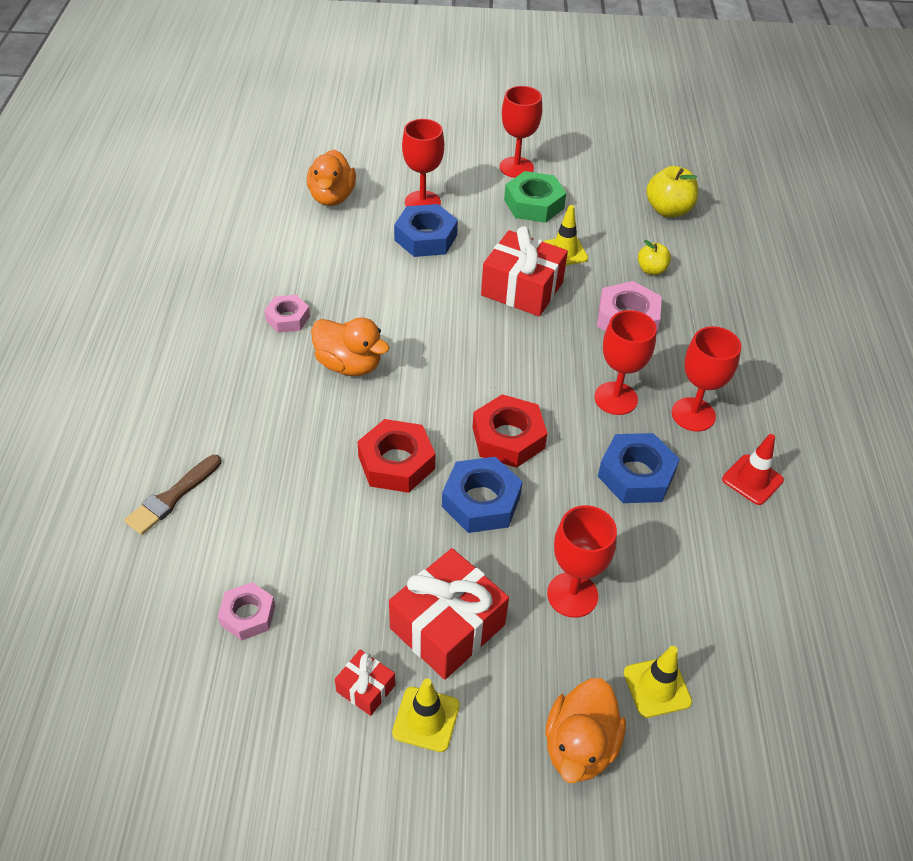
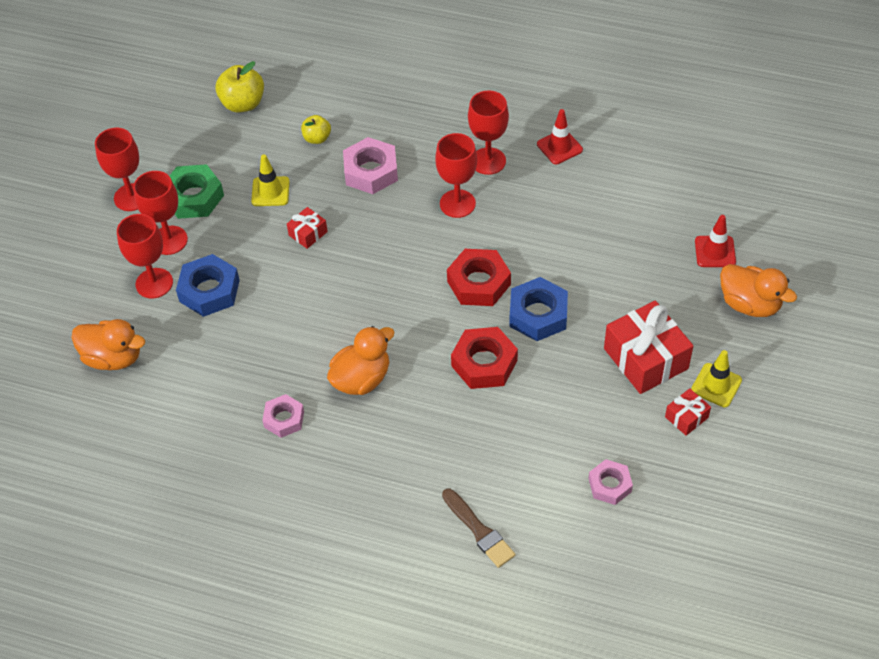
camera: 70 degrees left, 5 degrees up
red gift [481,226,568,317] -> red gift [287,207,328,249], size x0.49
red goblet [547,505,617,618] -> red goblet moved to [133,171,188,255]
blue nut [598,433,680,503] -> none
yellow traffic cone [624,646,692,718] -> red traffic cone [695,215,736,267]

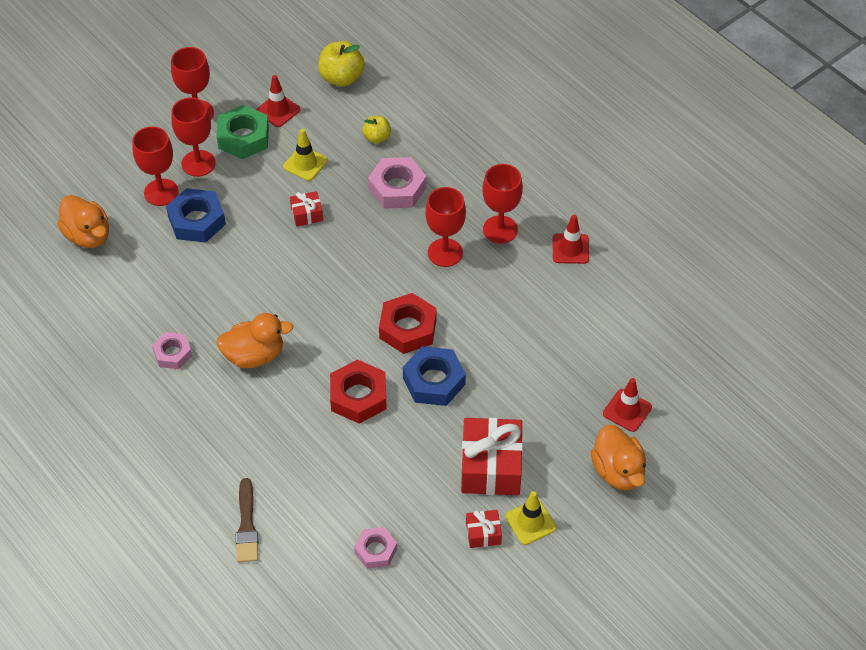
camera: 30 degrees right, 0 degrees up
none -> red traffic cone [256,75,300,127]

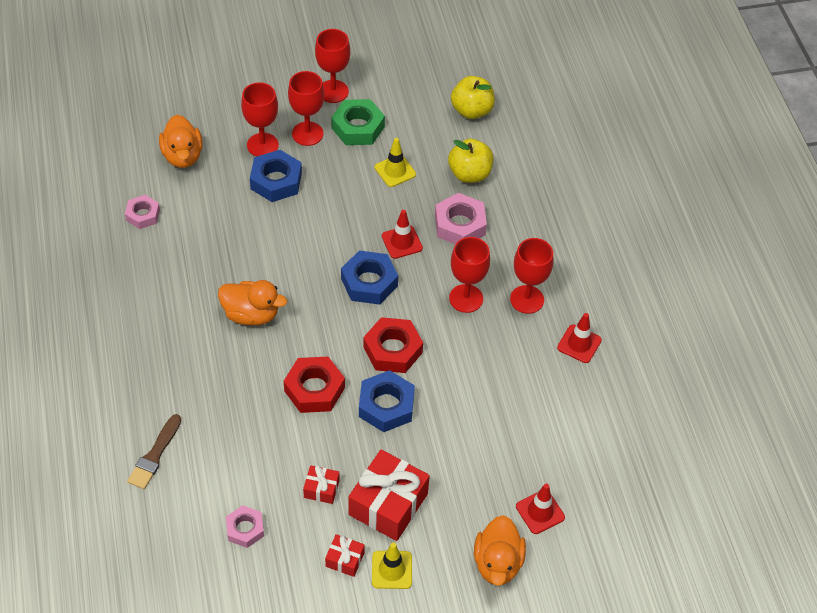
camera: 25 degrees right, 0 degrees up
pink nut [152,332,192,369] -> pink nut moved to [125,195,160,229]
red traffic cone [256,75,300,127] -> red traffic cone moved to [382,210,423,259]
red gift [290,191,323,227] -> red gift moved to [303,465,339,504]
yellow apple [362,116,391,144] -> yellow apple [448,139,493,183], size x1.65
none -> blue nut [341,250,398,305]

